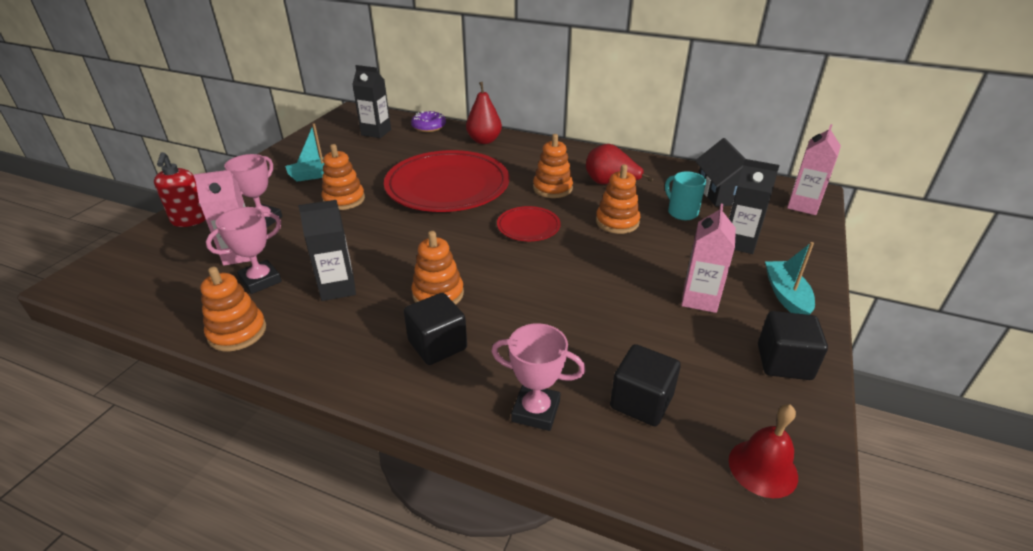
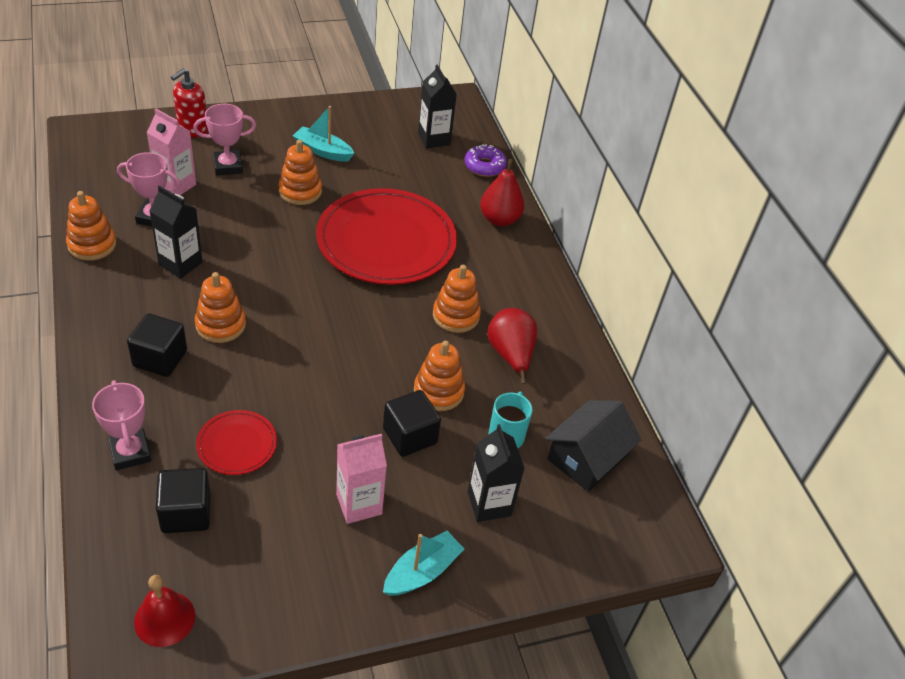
camera: 45 degrees right, 10 degrees up
red plate [497,206,561,241] -> red plate moved to [196,410,277,475]
black cube [758,311,828,380] -> black cube moved to [383,390,441,457]
pink carton [787,124,841,215] -> none

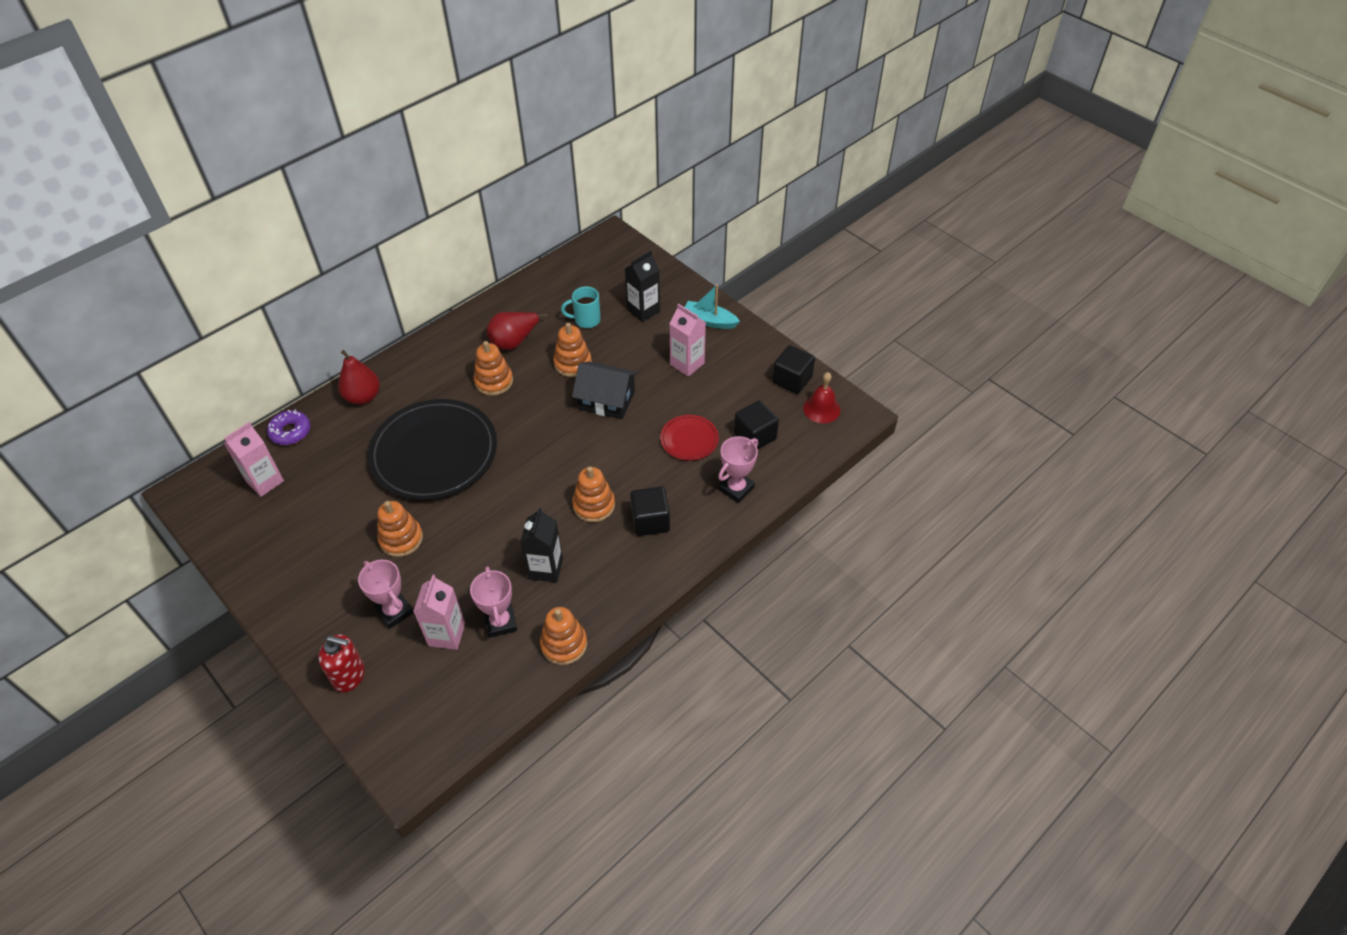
camera: 110 degrees left, 5 degrees up
turquoise boat [293,106,354,162] -> none
red plate [316,188,457,285] -> black plate [368,399,497,500]
black cube [383,390,441,457] -> black cube moved to [772,345,815,394]
black carton [418,65,457,148] -> pink carton [224,422,284,497]
black house [545,400,641,492] -> black house moved to [572,361,638,419]

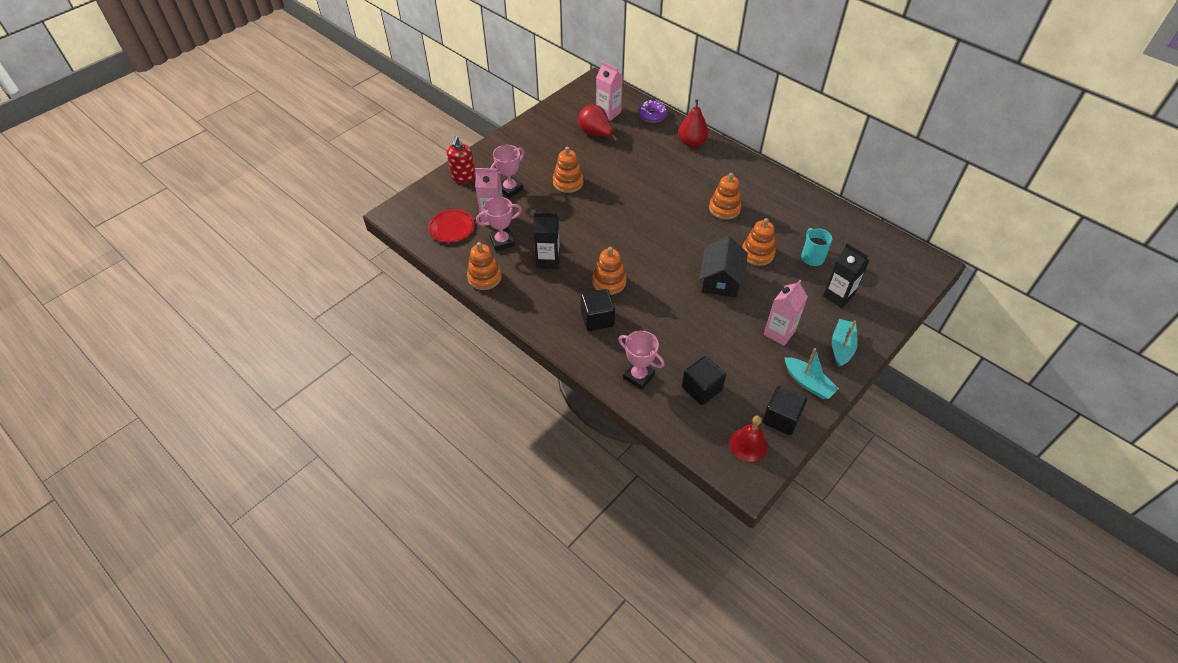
camera: 85 degrees right, 0 degrees up
black plate [368,399,497,500] -> none
red pear [487,312,547,350] -> red pear moved to [579,105,618,141]
red plate [660,415,719,461] -> red plate moved to [428,209,475,243]
none -> turquoise boat [784,348,839,399]

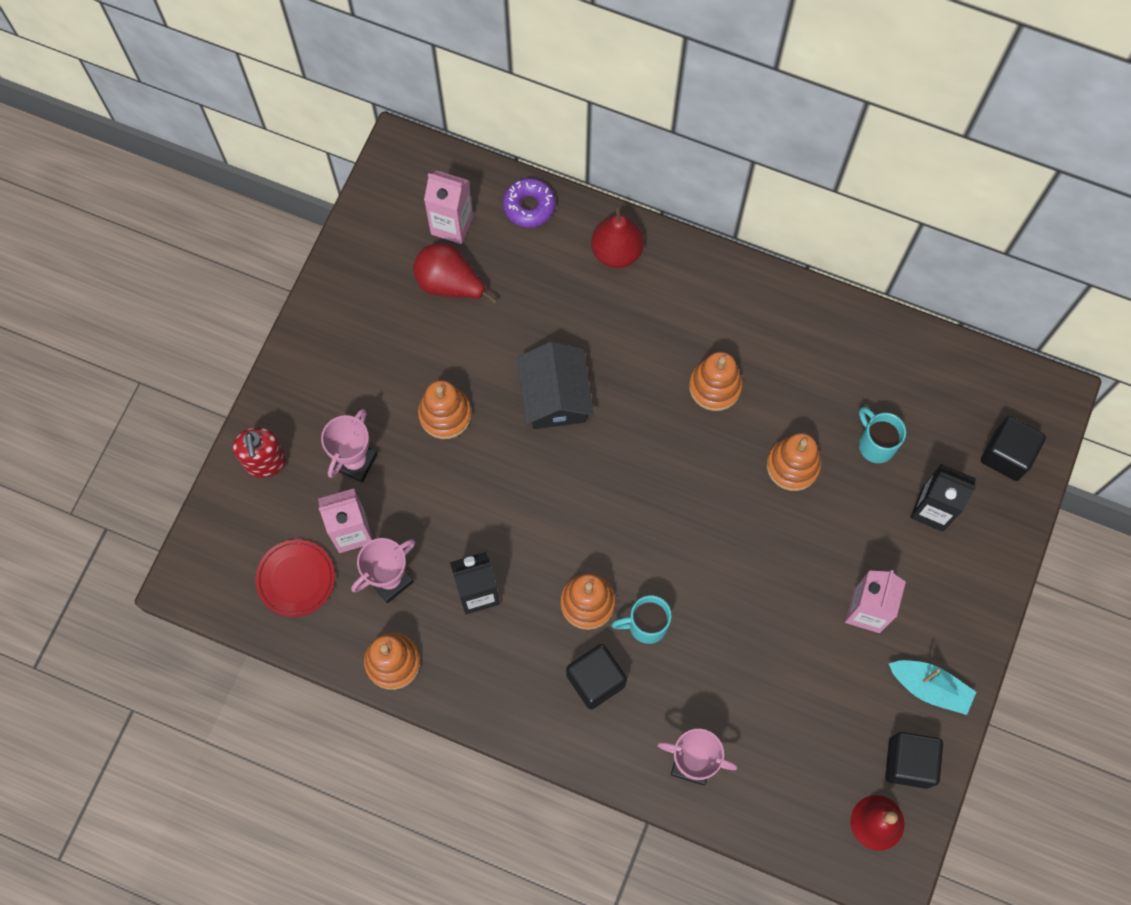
camera: 20 degrees left, 20 degrees up
black cube [682,356,726,405] -> black cube moved to [981,416,1046,481]
black house [699,236,748,298] -> black house moved to [517,342,594,429]
turquoise boat [832,319,858,367] -> none
none -> turquoise mug [611,595,672,644]

